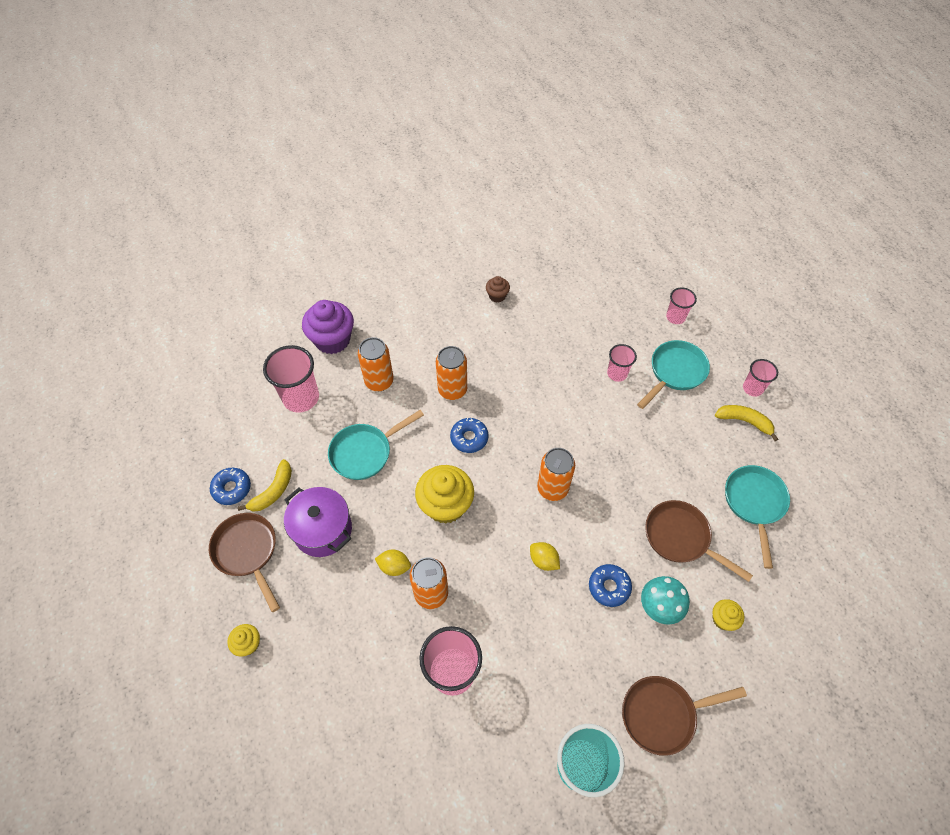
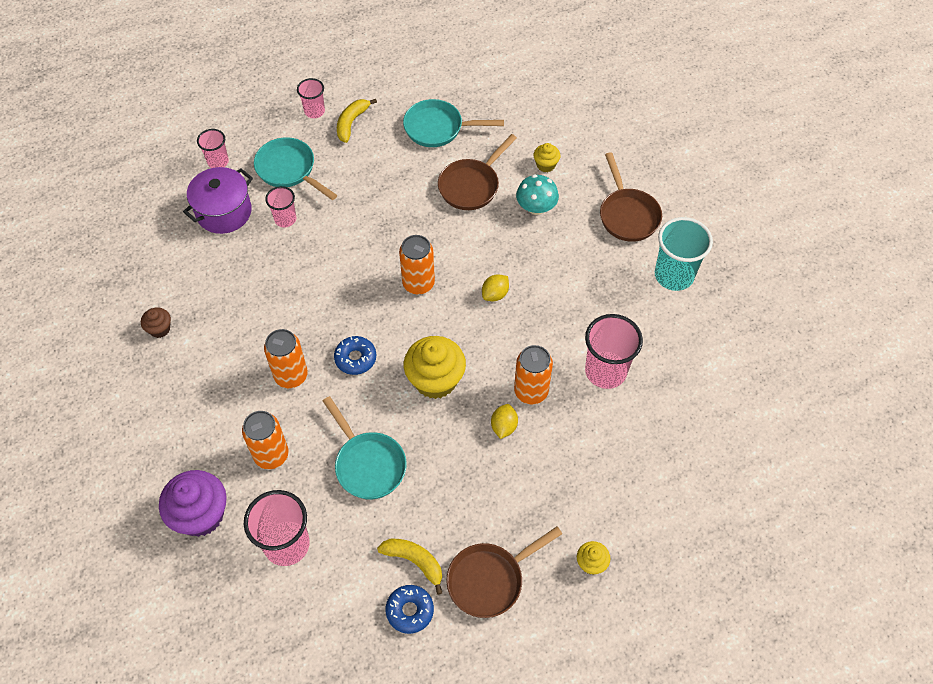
camera: 90 degrees left, 0 degrees up
purple pot [284,487,352,557] -> purple pot moved to [183,167,253,234]
blue donut [589,564,632,607] -> none

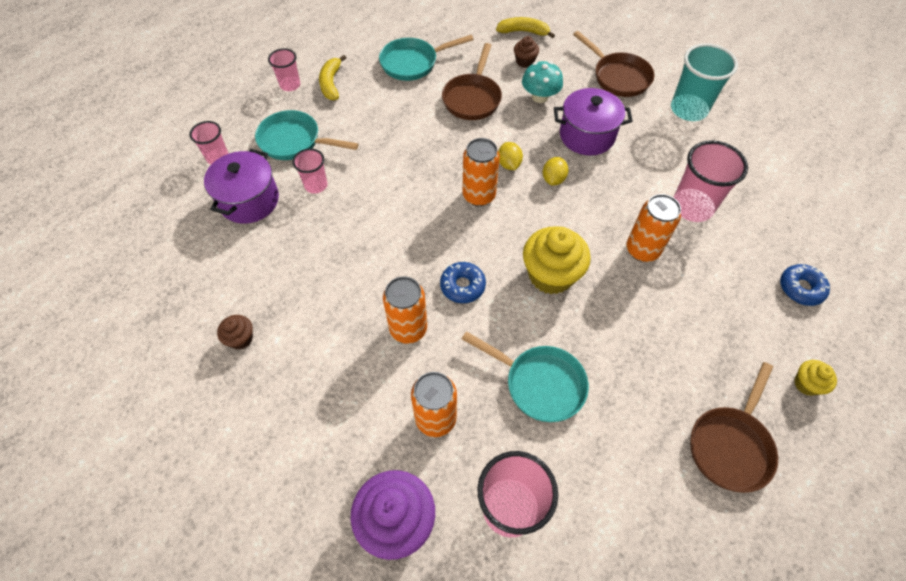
camera: 25 degrees left, 0 degrees up
yellow banana [377,539,442,595] -> yellow banana moved to [496,17,555,38]
blue donut [386,585,434,634] -> blue donut moved to [780,264,830,306]
yellow lemon [491,404,518,439] -> yellow lemon moved to [498,142,523,170]
yellow cupcake [533,143,560,172] -> brown cupcake [514,36,539,68]
none -> purple pot [554,88,633,156]

